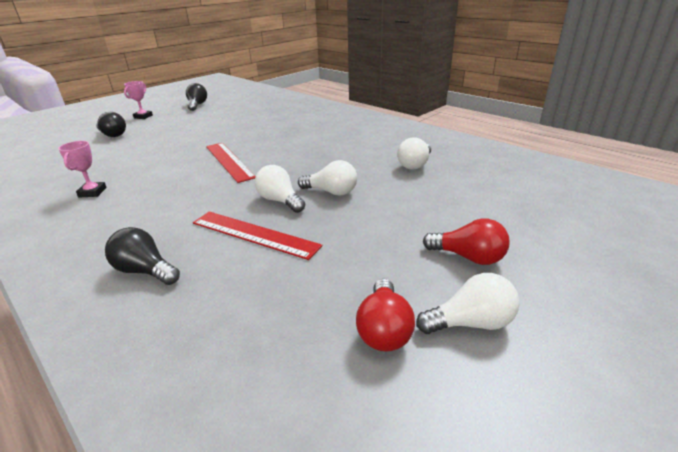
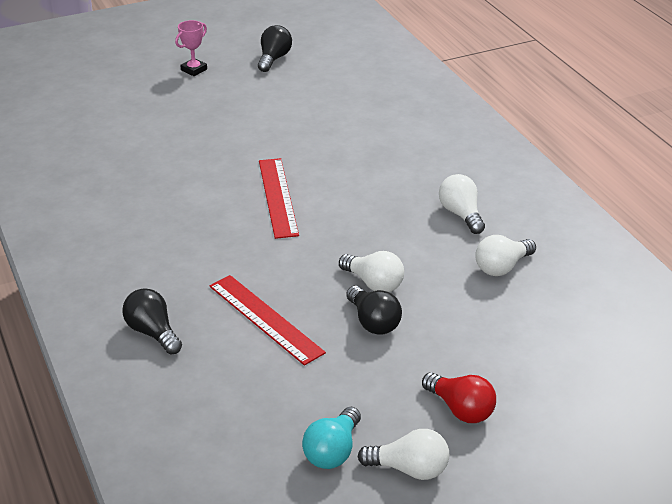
camera: 20 degrees right, 5 degrees up
pink trophy [58,141,107,197] -> none
black light bulb [96,112,126,137] -> black light bulb moved to [346,286,402,335]
white light bulb [255,165,305,213] -> white light bulb moved to [439,174,485,234]
red light bulb [356,279,415,351] -> turquoise light bulb [302,407,361,469]

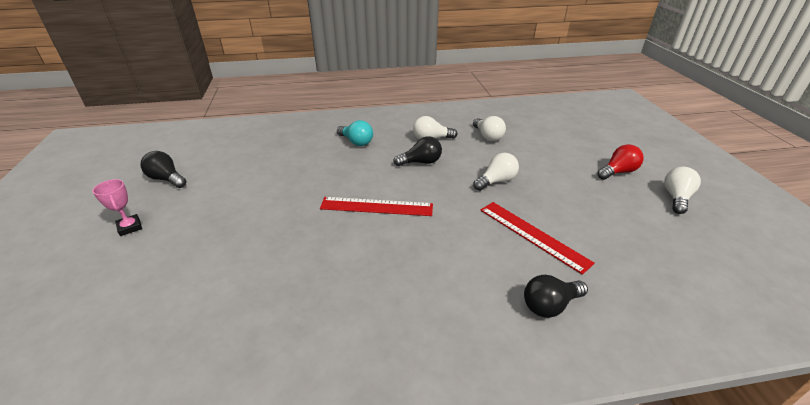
camera: 75 degrees left, 0 degrees up
red ruler [210,275,326,366] -> red ruler turned 75 degrees clockwise [480,202,595,275]
turquoise light bulb [302,407,361,469] -> turquoise light bulb moved to [337,120,373,146]
black light bulb [346,286,402,335] -> black light bulb moved to [393,136,442,166]

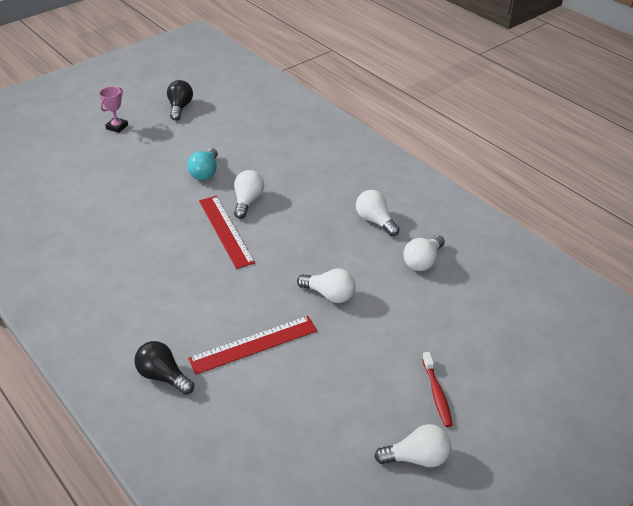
camera: 60 degrees right, 5 degrees up
turquoise light bulb [337,120,373,146] -> turquoise light bulb moved to [187,148,218,180]
black light bulb [393,136,442,166] -> none
red ruler [480,202,595,275] -> red ruler turned 45 degrees clockwise [188,316,317,375]
red light bulb [597,144,644,180] -> red toothbrush [422,352,453,427]
none -> white light bulb [234,170,264,219]

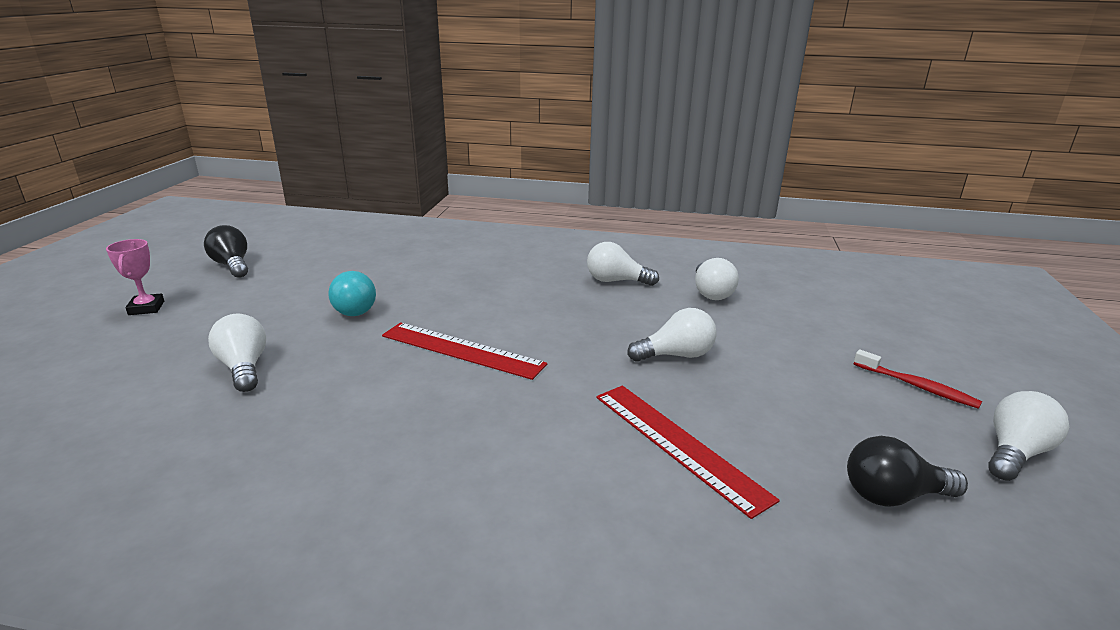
camera: 40 degrees left, 15 degrees down
black light bulb [134,341,194,395] -> black light bulb moved to [847,436,968,506]
red ruler [188,316,317,375] -> red ruler turned 60 degrees counterclockwise [596,386,780,519]
white light bulb [234,170,264,219] -> white light bulb moved to [208,314,266,392]

